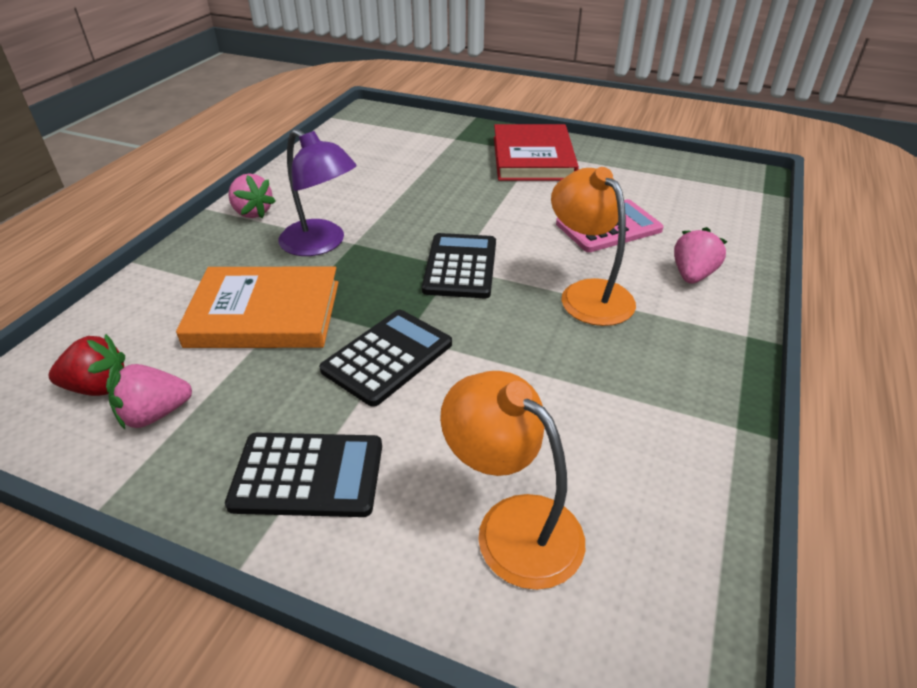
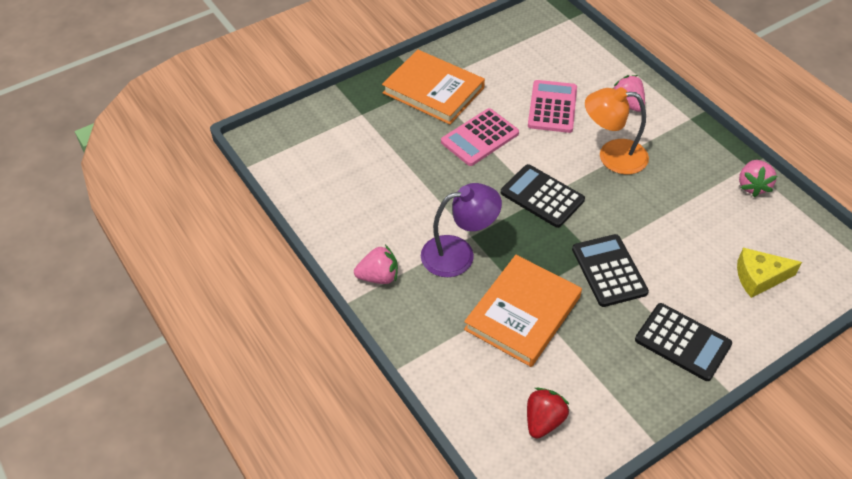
camera: 55 degrees left, 10 degrees up
pink strawberry [108,364,192,429] -> pink strawberry moved to [739,160,777,197]
black calculator [225,433,382,517] -> black calculator turned 90 degrees clockwise [635,303,732,381]
orange lamp [440,371,585,590] -> yellow cheese [737,248,802,298]
red book [494,124,579,181] -> orange book [382,50,485,125]
none -> pink calculator [441,108,519,166]

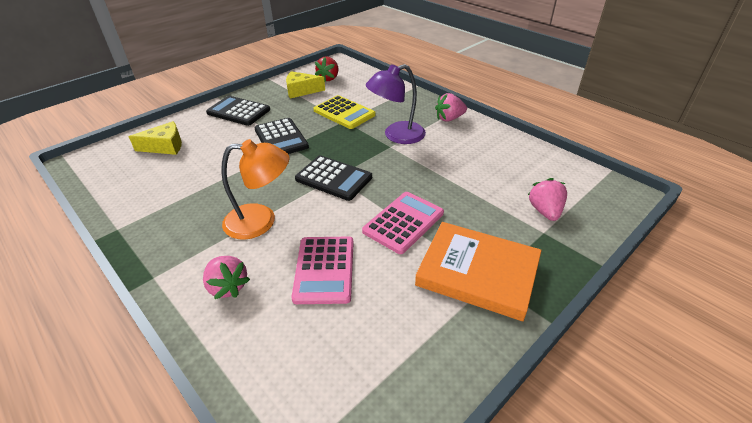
camera: 170 degrees right, 10 degrees down
orange book [464,255,582,367] -> yellow calculator [313,95,375,129]
pink strawberry [739,160,777,197] -> pink strawberry moved to [528,178,567,221]
none -> yellow cheese [286,71,325,99]

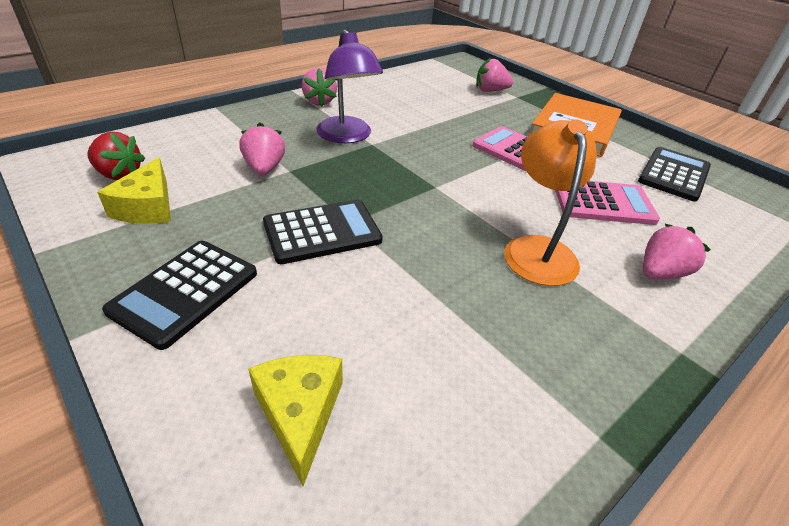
camera: 90 degrees left, 0 degrees up
black calculator [295,155,372,201] -> black calculator moved to [638,147,711,202]
yellow calculator [313,95,375,129] -> pink strawberry [240,122,285,175]

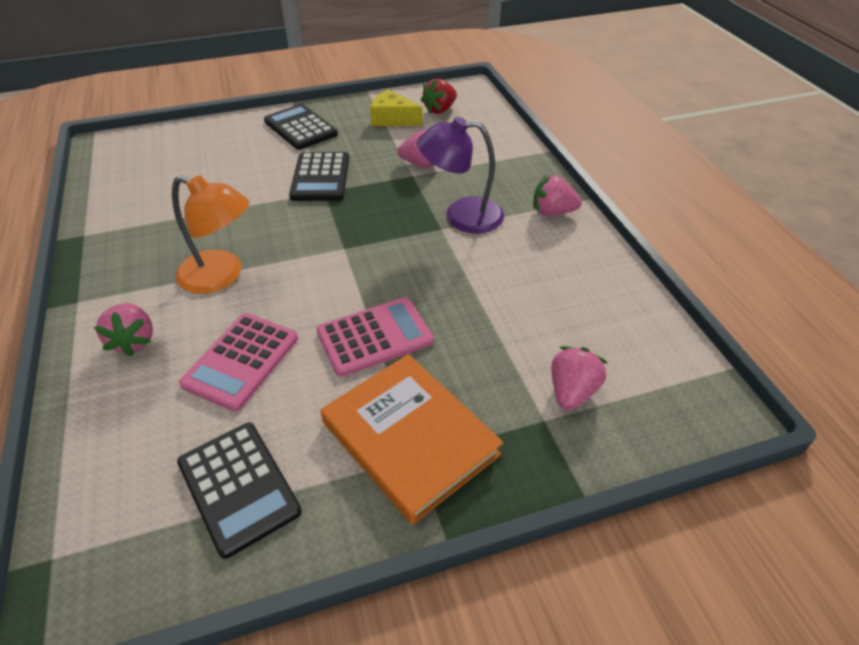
camera: 115 degrees right, 5 degrees up
yellow cheese [248,355,342,486] -> none

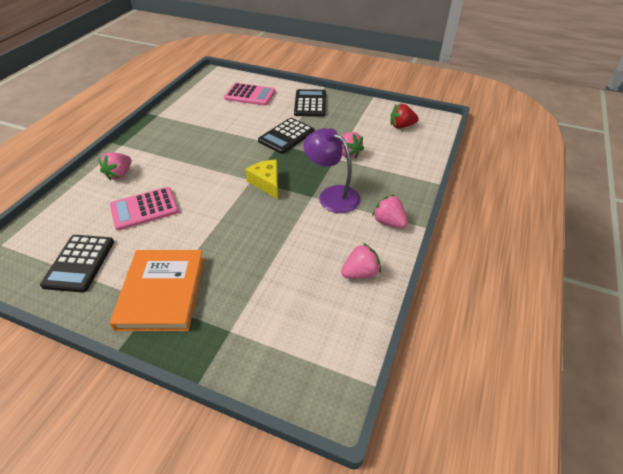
camera: 40 degrees right, 0 degrees up
orange lamp [172,175,249,294] -> none
pink calculator [316,297,434,377] -> pink calculator moved to [224,83,276,106]
yellow cheese [370,89,423,126] -> yellow cheese moved to [245,160,278,199]
pink strawberry [551,346,608,410] -> pink strawberry moved to [341,243,381,279]

